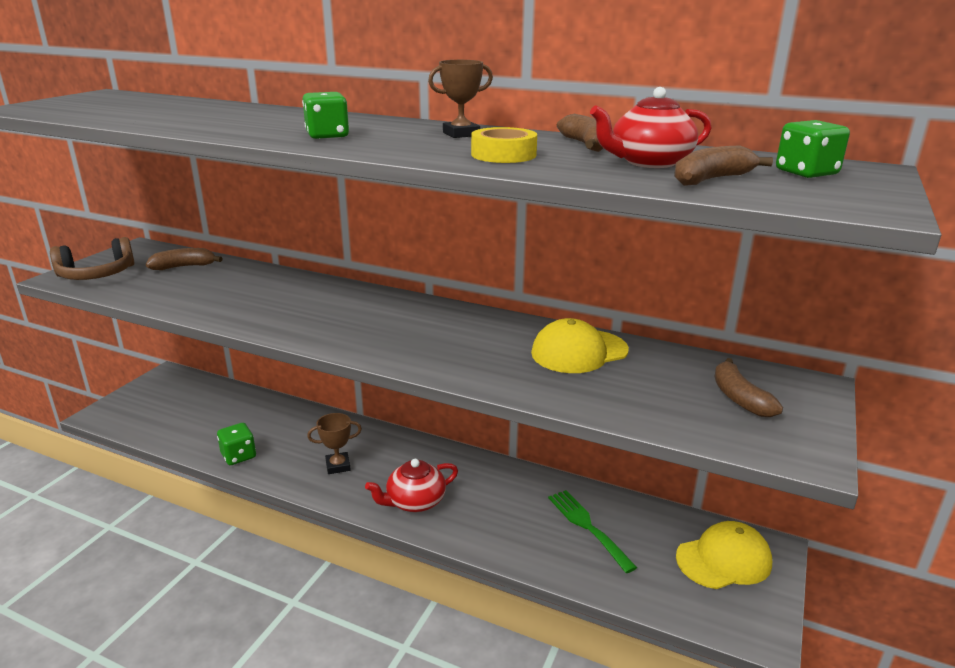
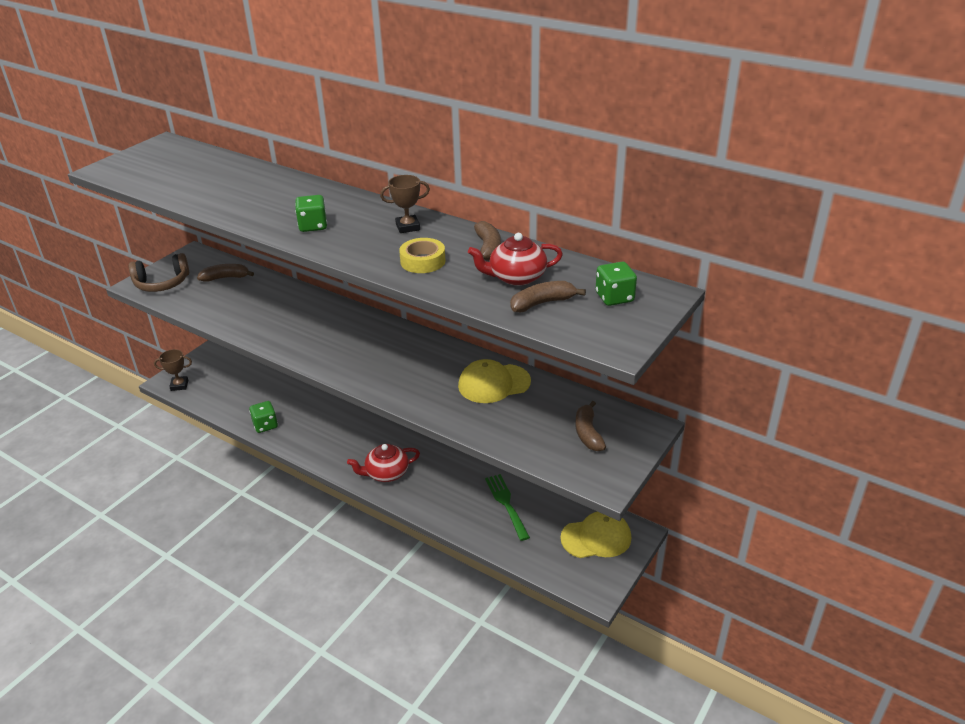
camera: 10 degrees right, 10 degrees up
brown trophy [307,413,362,474] -> brown trophy moved to [154,349,192,391]

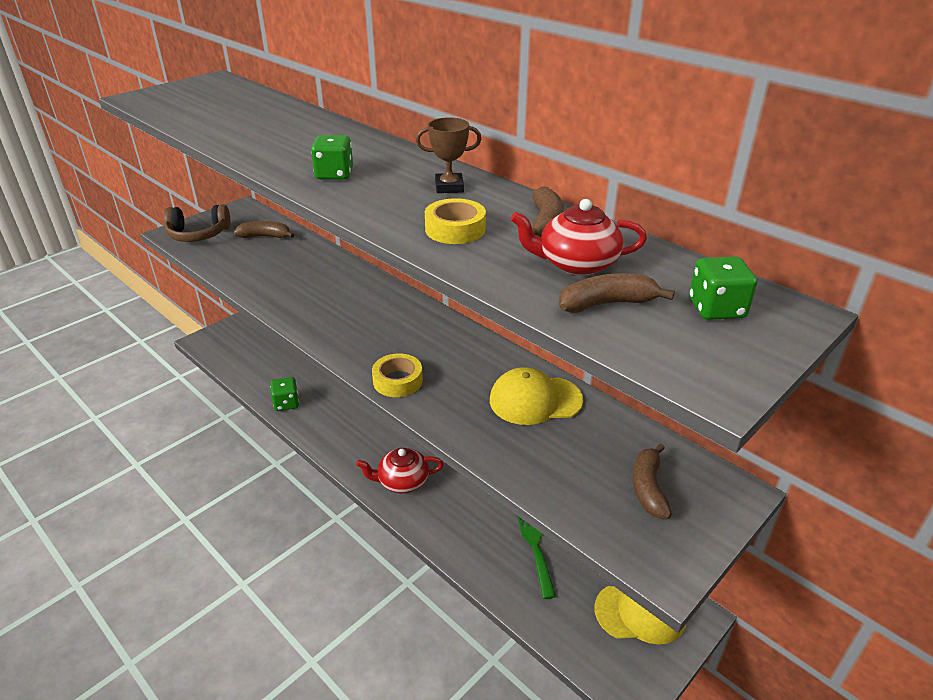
camera: 10 degrees right, 0 degrees up
brown trophy [154,349,192,391] -> none
none -> yellow tape [372,353,423,397]

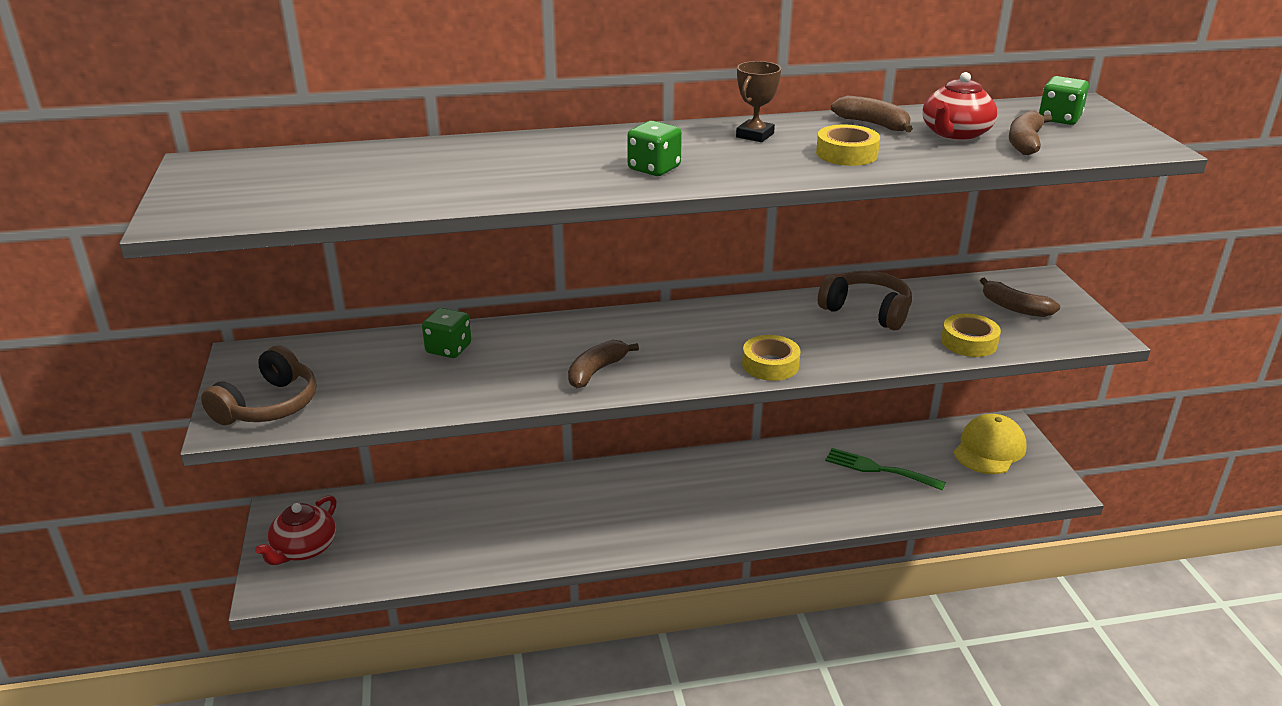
camera: 55 degrees left, 5 degrees down
brown banana [234,221,294,238] -> brown banana moved to [568,340,639,388]
green dice [270,377,299,411] -> green dice moved to [422,308,471,358]
red teapot [356,448,444,493] -> red teapot moved to [255,495,337,565]
yellow cap [490,367,583,425] -> brown headphones [818,271,912,330]
none -> yellow tape [941,313,1001,357]

